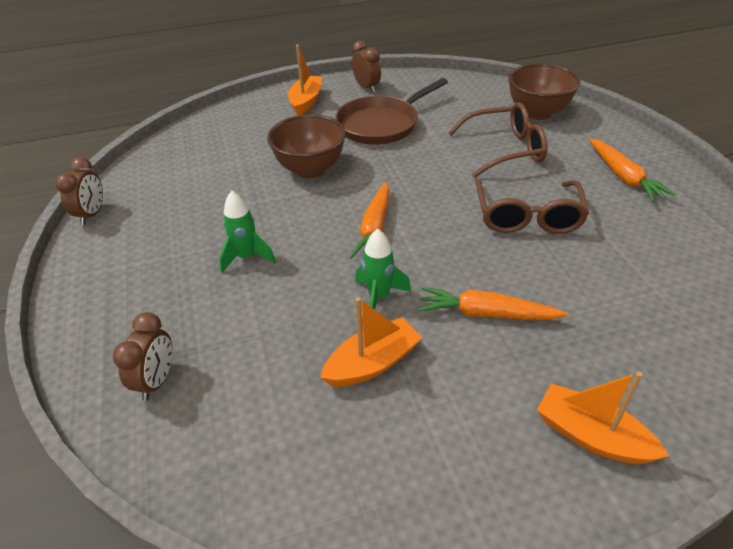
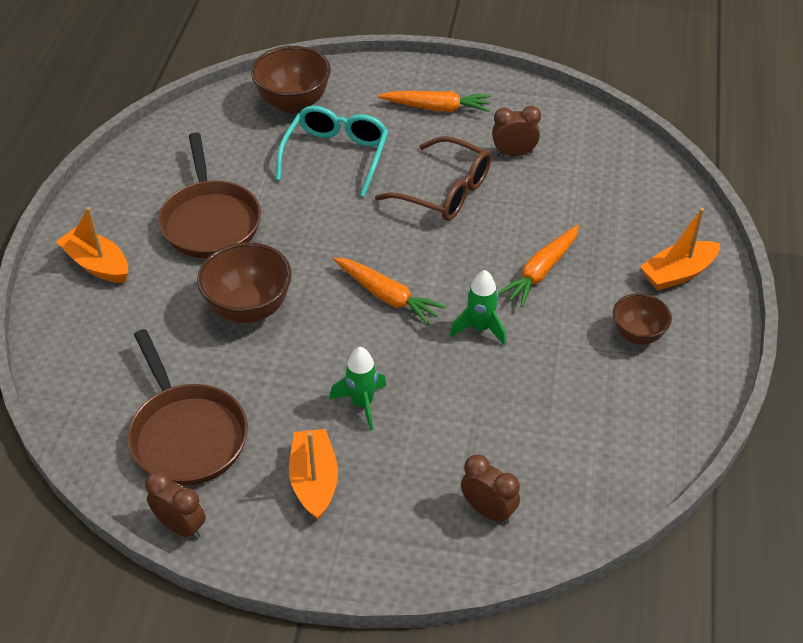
camera: 65 degrees left, 5 degrees up
orange boat [320,297,422,387] -> orange boat moved to [289,429,338,520]
brown clock [352,40,381,93] -> brown clock moved to [492,106,541,156]
brown glasses [448,102,548,178] -> turquoise glasses [276,106,389,197]
none -> brown pan [127,329,248,486]
none -> brown bowl [613,293,672,345]

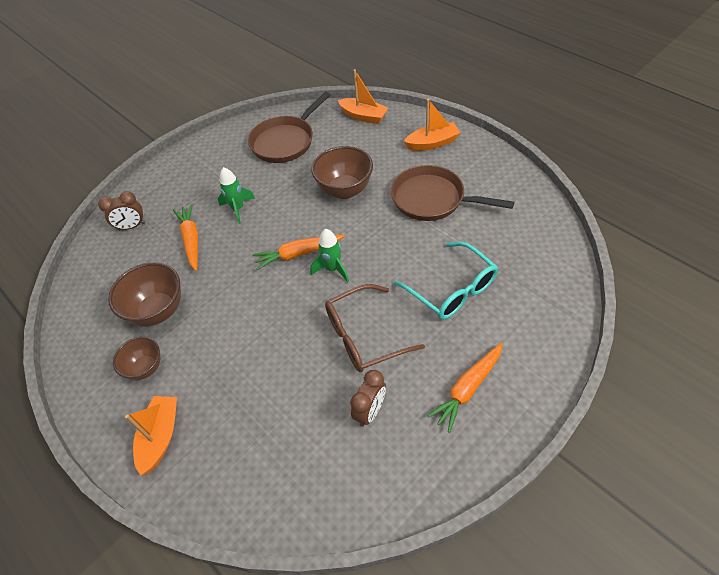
camera: 130 degrees right, 5 degrees up
brown pan [127,329,248,486] -> brown pan turned 60 degrees counterclockwise [248,92,330,163]
brown clock [145,471,206,539] -> none
brown bowl [251,46,331,114] -> brown bowl moved to [108,262,181,326]
orange boat [289,429,338,520] -> orange boat moved to [338,70,389,124]
green rocket [450,270,506,346] -> green rocket moved to [310,229,349,282]
orange carrot [498,225,579,307] -> orange carrot moved to [173,204,198,271]

